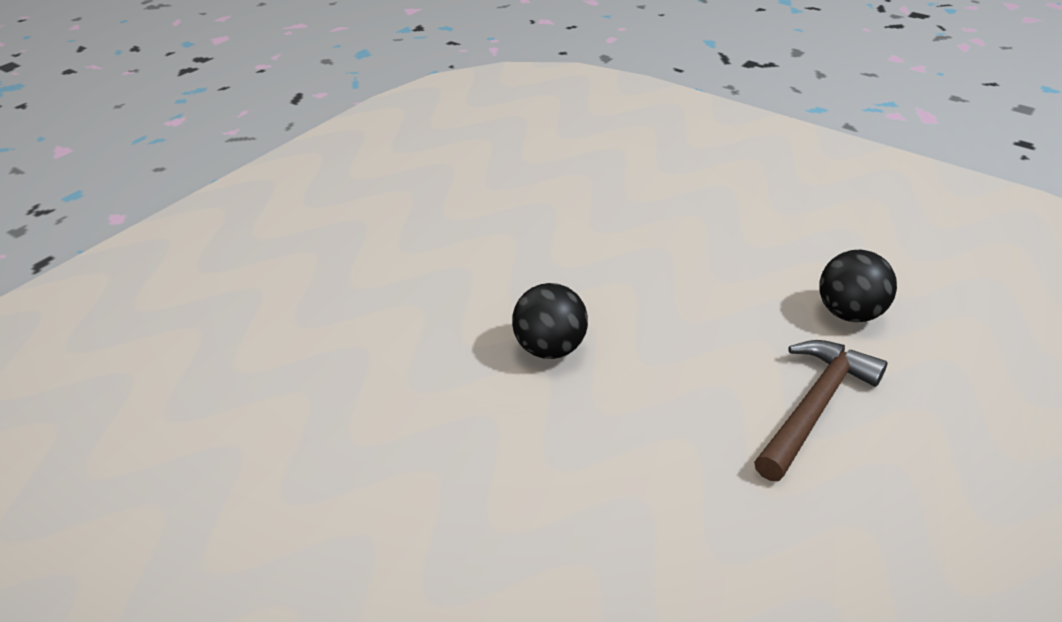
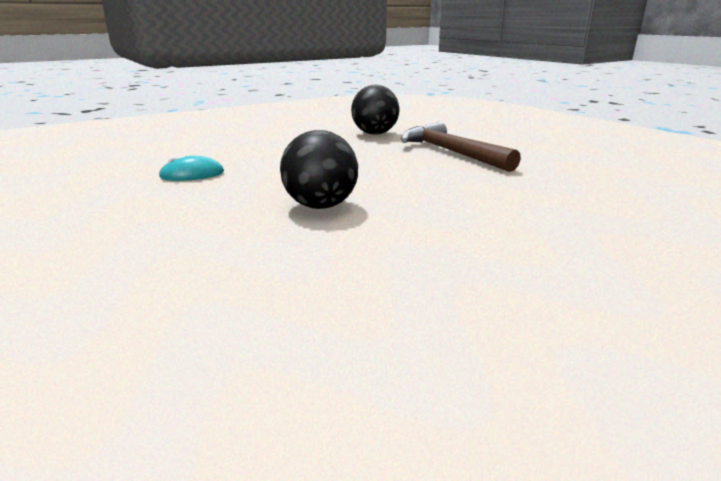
camera: 70 degrees left, 15 degrees down
none -> turquoise mouse [159,156,224,181]

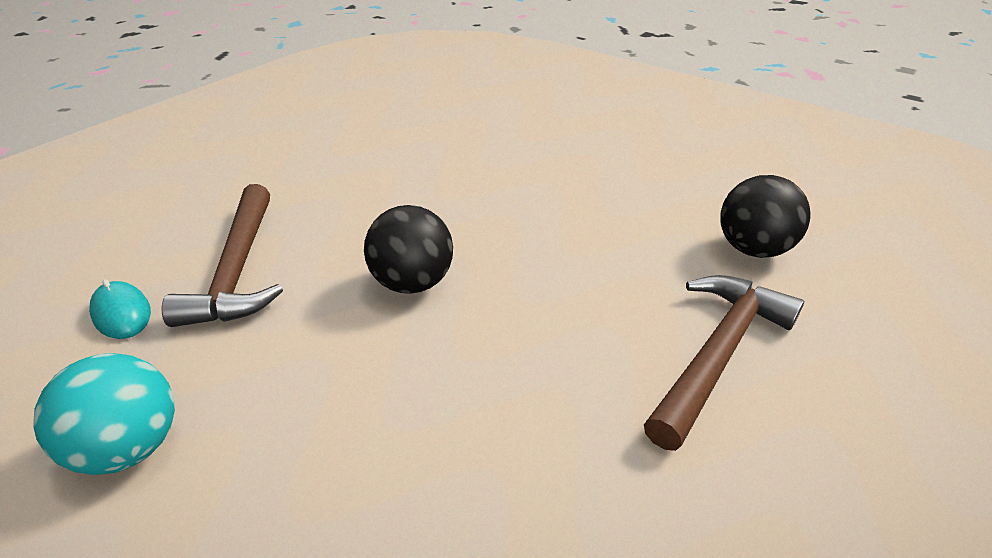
camera: 70 degrees right, 15 degrees up
turquoise mouse [159,156,224,181] -> turquoise mouse moved to [89,279,151,339]
none -> turquoise ball [34,353,175,475]
none -> brown hammer [162,184,283,327]

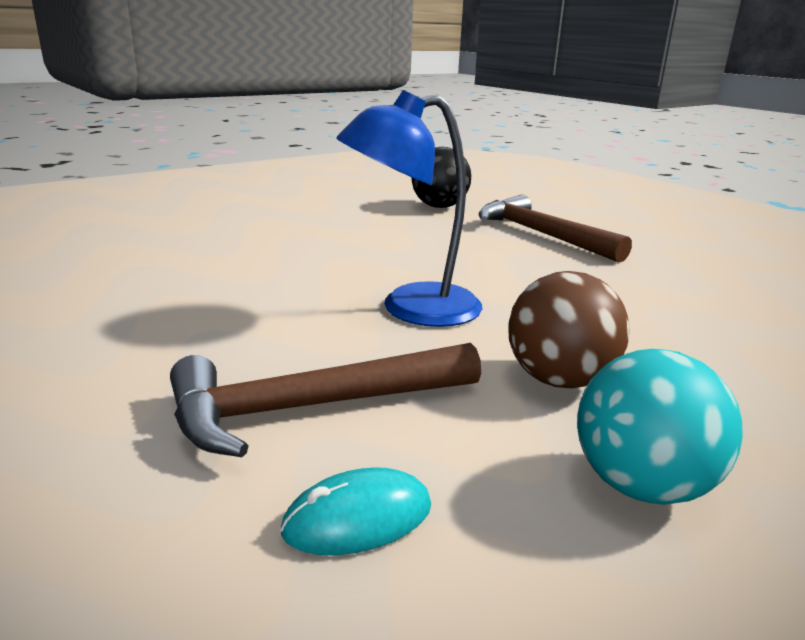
camera: 75 degrees left, 15 degrees down
brown hammer [162,184,283,327] -> brown hammer turned 150 degrees clockwise [170,343,481,457]
black ball [364,205,453,294] -> blue lamp [336,90,482,327]
none -> brown ball [508,271,630,388]

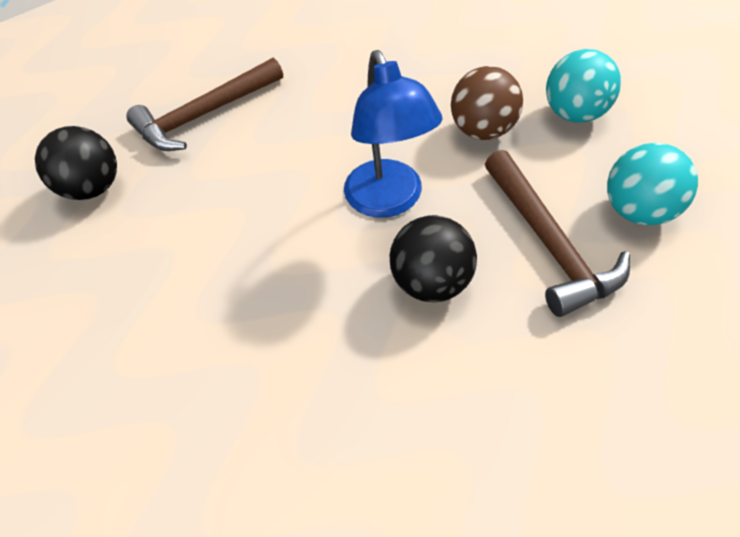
camera: 85 degrees left, 30 degrees up
turquoise mouse [280,467,431,555] -> turquoise ball [607,143,698,225]
none -> black ball [390,215,477,302]

